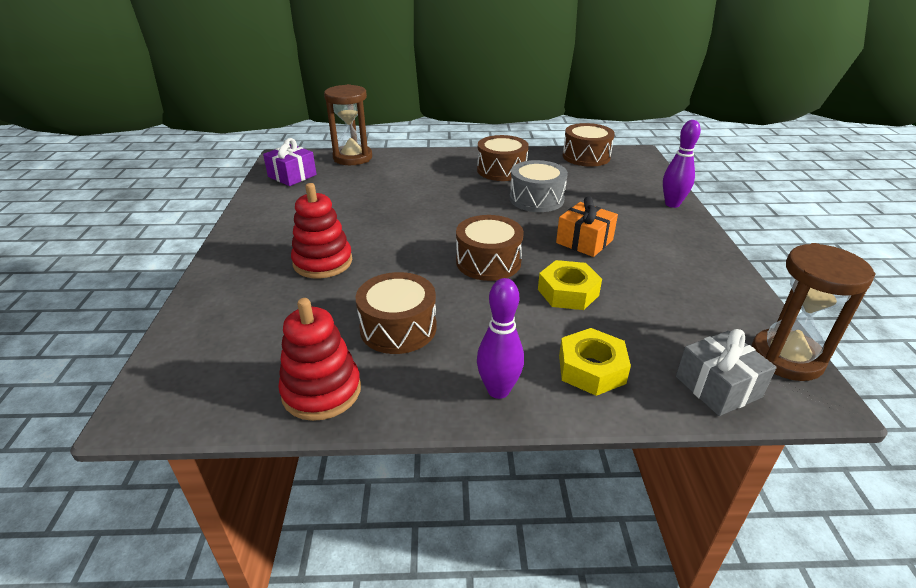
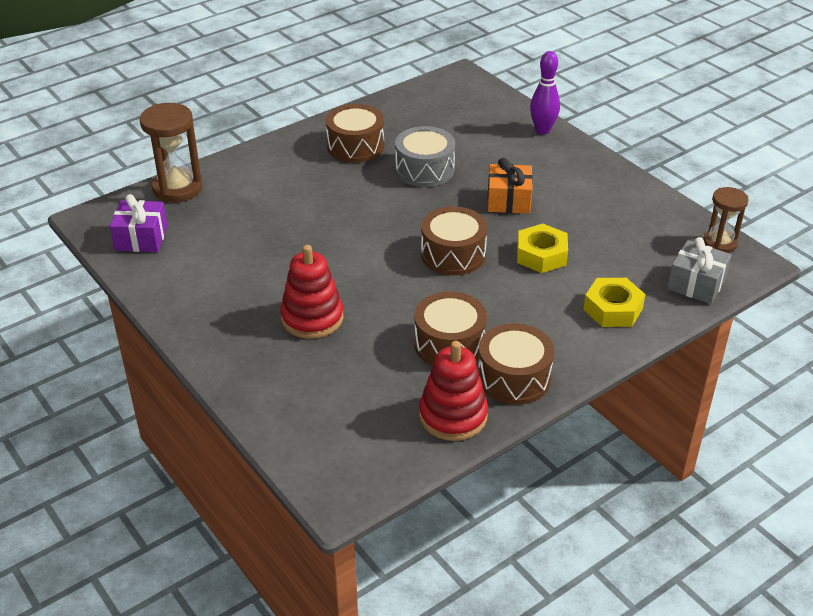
camera: 35 degrees left, 5 degrees up
purple bowling pin [477,278,524,399] -> none
brown drum [563,123,615,167] -> brown drum moved to [478,323,555,405]
brown hourglass [752,243,875,381] -> brown hourglass [703,187,749,253], size x0.64

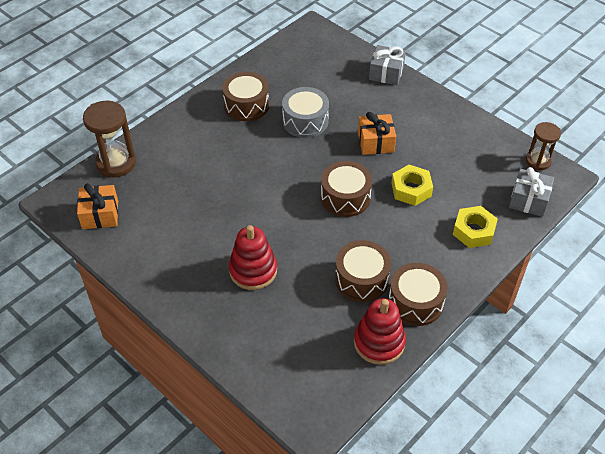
camera: 10 degrees left, 10 degrees up
purple gift [110,194,168,252] -> orange gift [77,183,118,229]
purple bowling pin [530,51,560,134] -> grey gift [369,45,406,85]

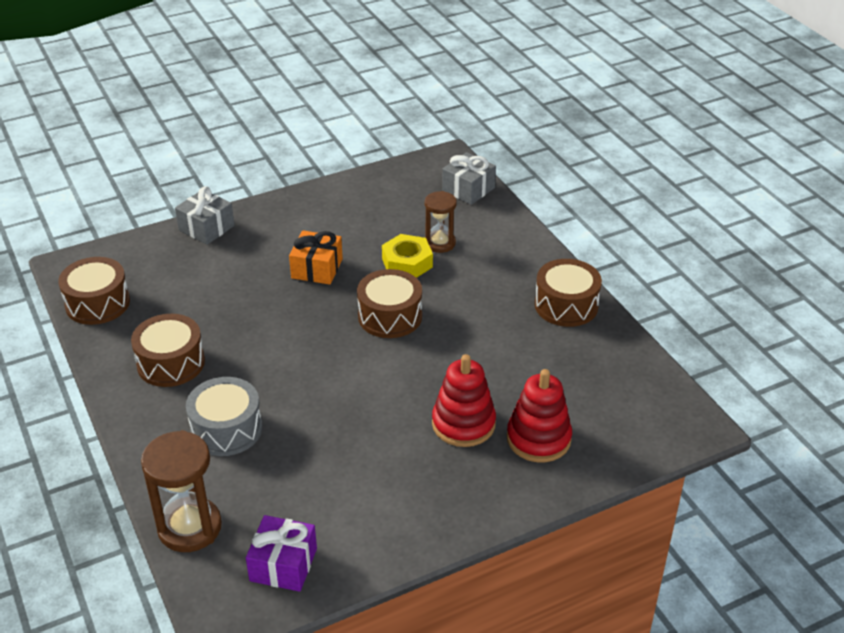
camera: 70 degrees left, 10 degrees down
orange gift [77,183,118,229] -> purple gift [246,515,317,592]
grey drum [282,87,329,138] -> grey drum moved to [186,377,263,456]
brown drum [335,240,391,302] -> brown drum moved to [58,257,130,325]
red stacking toy [354,298,406,365] -> red stacking toy moved to [507,369,572,462]
yellow nut [453,206,498,248] -> none
brown hourglass [526,122,561,170] -> brown hourglass moved to [425,191,457,253]

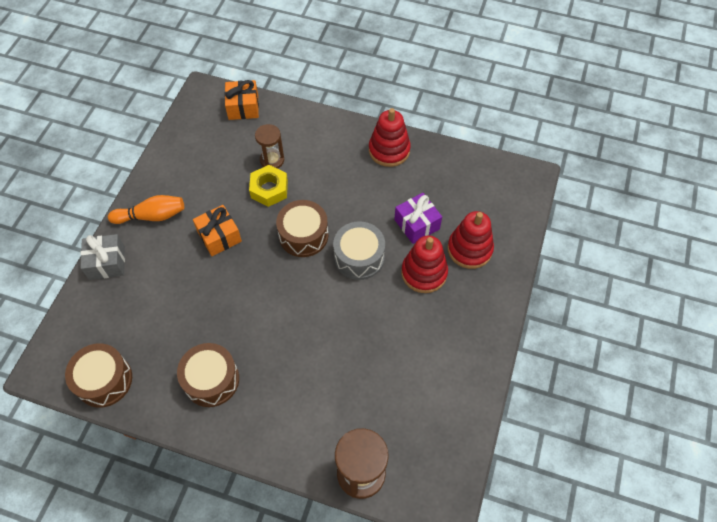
camera: 45 degrees left, 20 degrees up
grey drum [186,377,263,456] -> grey drum moved to [333,221,385,280]
purple gift [246,515,317,592] -> purple gift moved to [394,193,442,244]
grey gift [442,152,496,205] -> orange gift [225,80,259,120]
brown drum [535,259,602,327] -> red stacking toy [369,108,411,167]
none -> orange bowling pin [108,195,184,224]

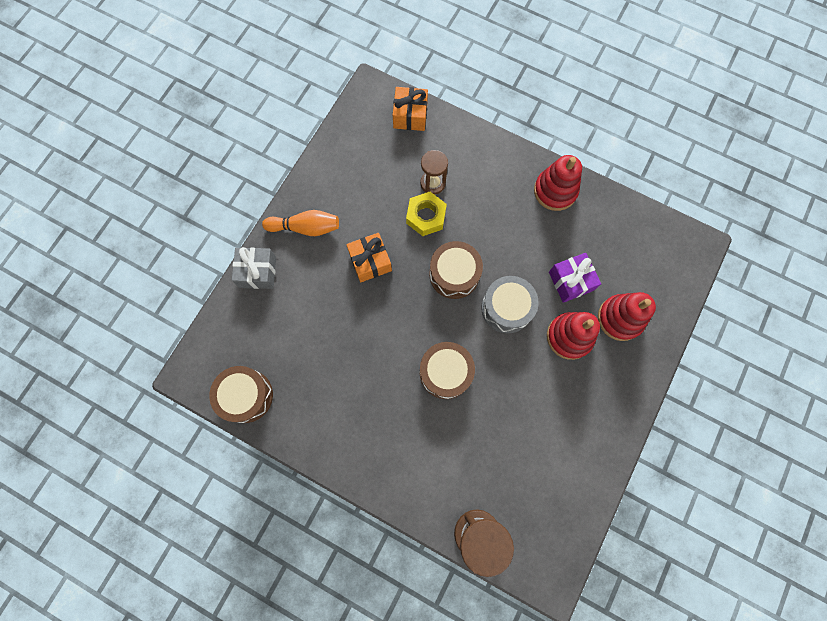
camera: 10 degrees right, 15 degrees up
brown drum [177,343,239,407] -> brown drum moved to [420,342,475,399]

